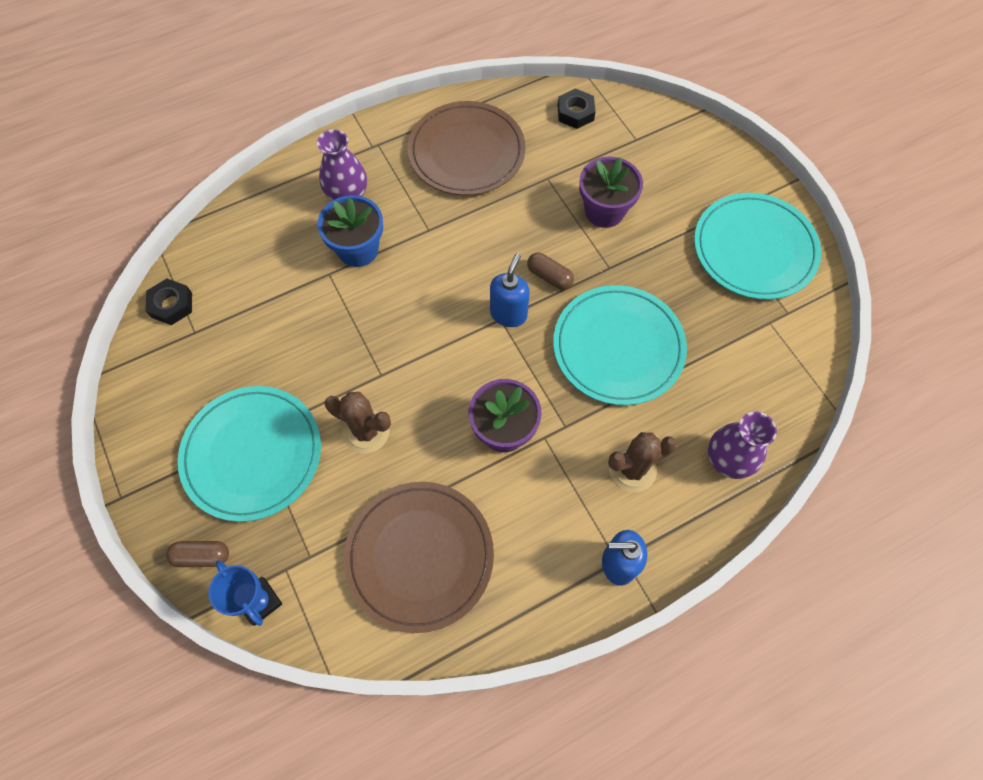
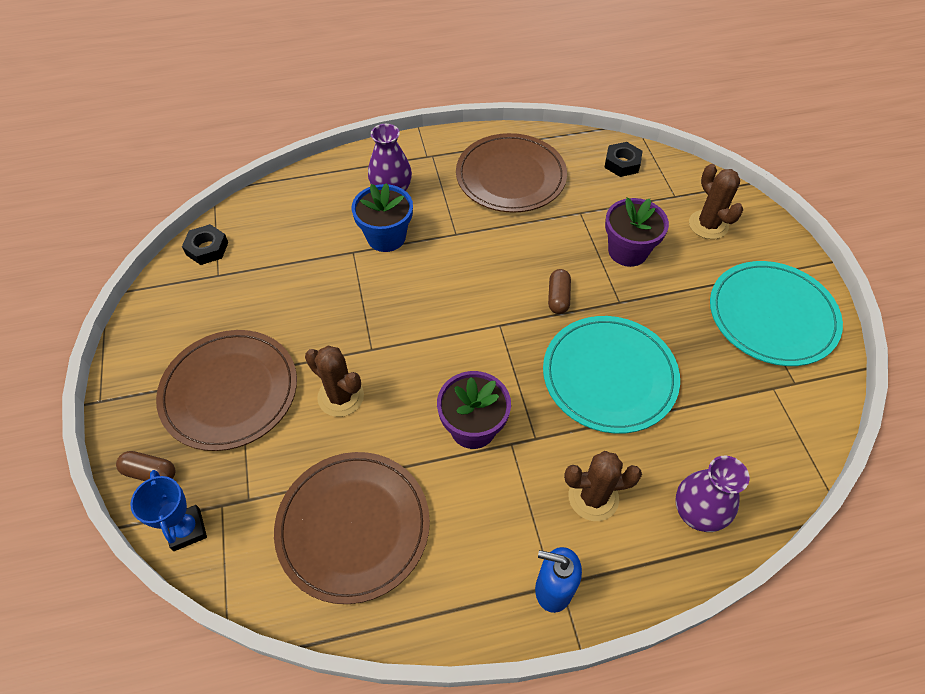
camera: 15 degrees right, 10 degrees down
turquoise plate [178,386,321,522] -> brown plate [156,330,297,451]
blue soap dispenser [490,253,530,327] -> none
brown capsule [527,253,574,290] -> brown capsule turned 45 degrees clockwise [548,269,571,314]
none -> brown cactus [689,164,743,239]

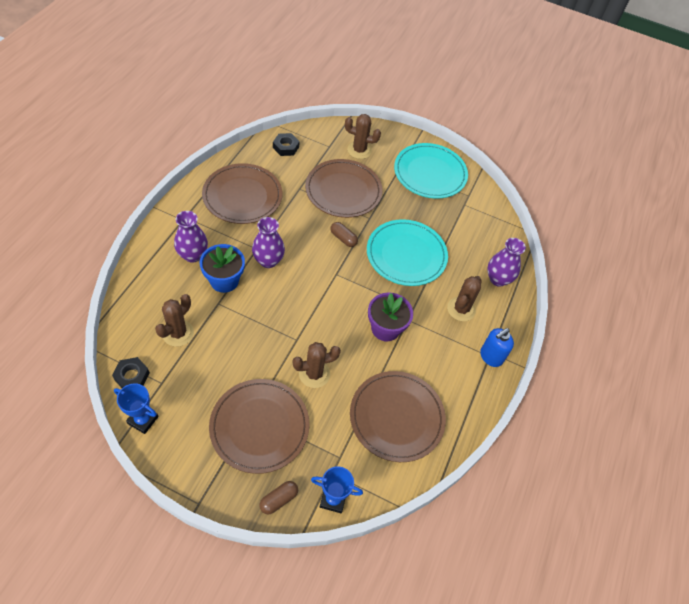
camera: 60 degrees left, 0 degrees up
purple flower pot [605,197,669,267] -> brown plate [305,159,383,218]
none -> blue trophy [114,383,159,434]
none -> brown cactus [155,294,194,346]
none -> purple vase [252,217,285,268]

